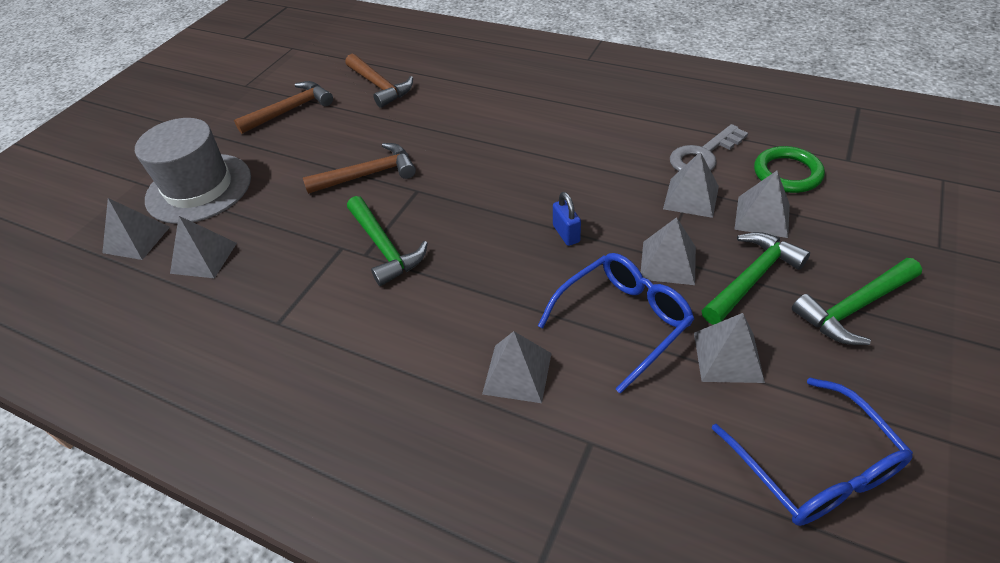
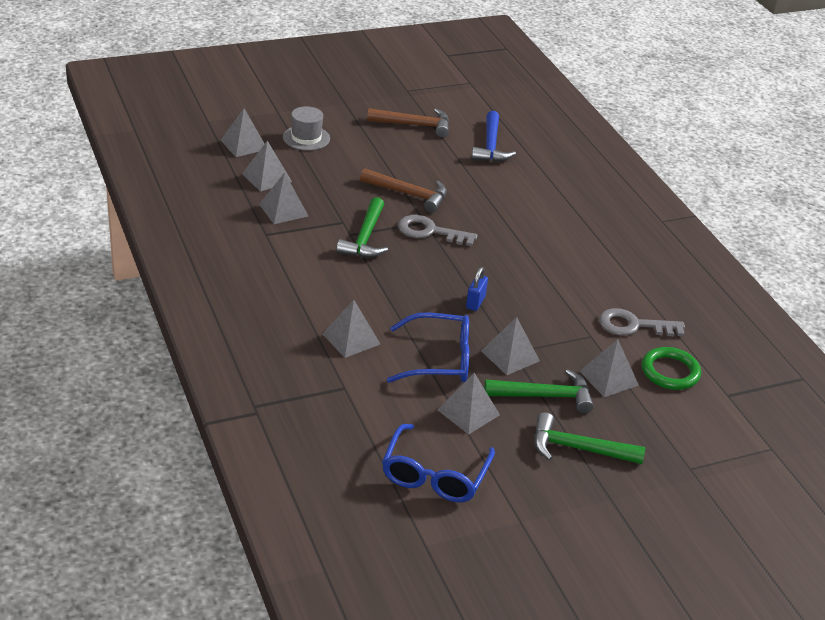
camera: 35 degrees right, 10 degrees down
grey hat [135,118,251,224] -> grey hat [283,106,330,151], size x0.57
brown hammer [346,54,413,108] -> blue hammer [471,111,516,162]
grey pyramid [663,152,719,218] -> grey pyramid moved to [259,173,308,224]
none -> grey key [398,215,478,246]

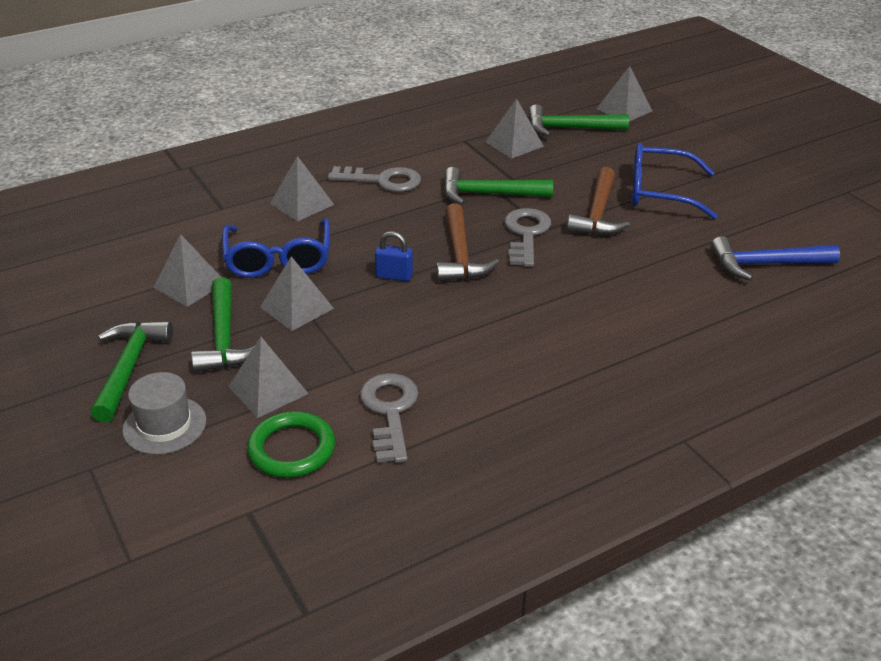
camera: 85 degrees right, 0 degrees up
grey pyramid [242,141,292,192] -> green hammer [528,104,629,137]
grey hat [283,106,330,151] -> grey hat moved to [122,372,206,455]
brown hammer [367,108,449,137] -> brown hammer moved to [436,203,499,282]
blue glasses [382,424,495,502] -> blue glasses moved to [632,143,717,219]
none -> grey key [328,166,421,192]

